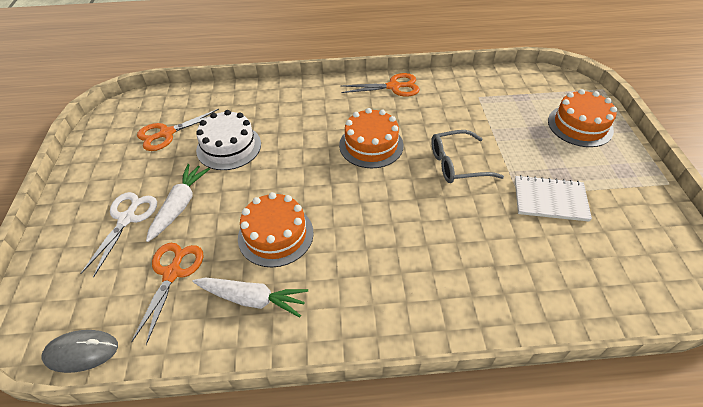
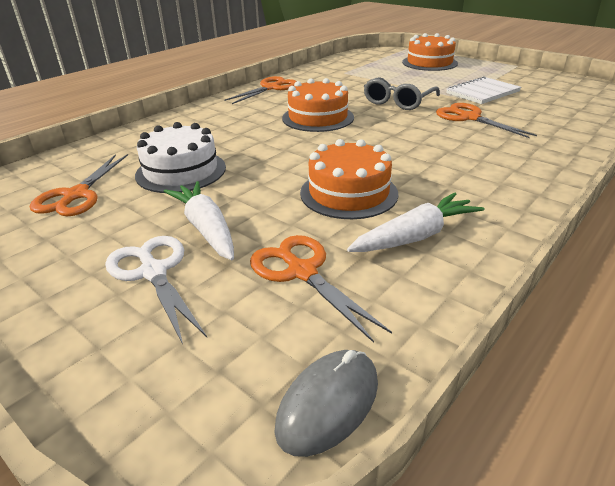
camera: 45 degrees left, 15 degrees down
none -> orange scissors [436,103,537,138]

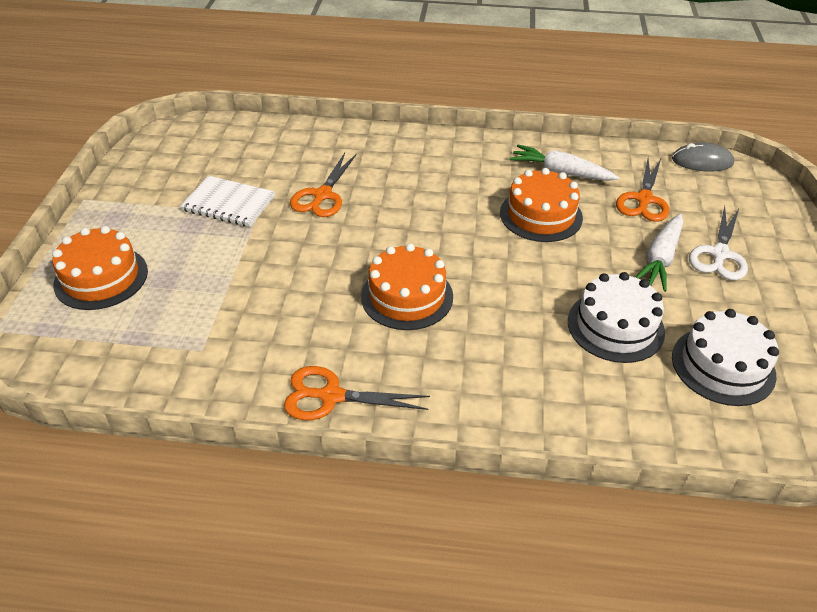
camera: 125 degrees left, 10 degrees up
orange scissors [30,154,128,216] -> white cake [672,309,779,406]
grey glasses [364,77,440,110] -> none

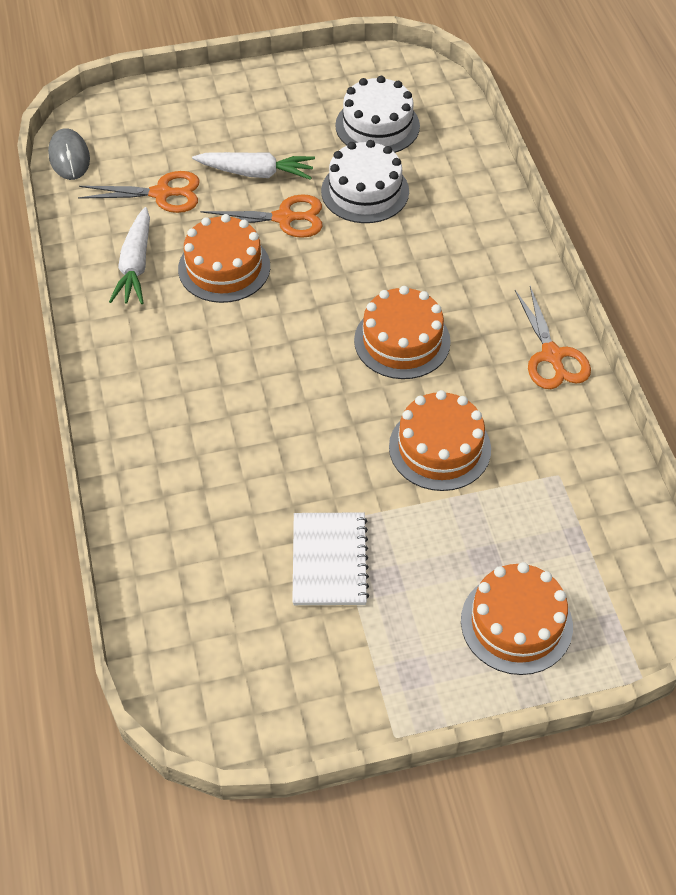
camera: 110 degrees left, 10 degrees up
orange scissors [290,153,357,217] -> orange scissors moved to [200,194,323,238]
white scissors [689,206,748,280] -> none
none -> orange cake [389,390,491,491]

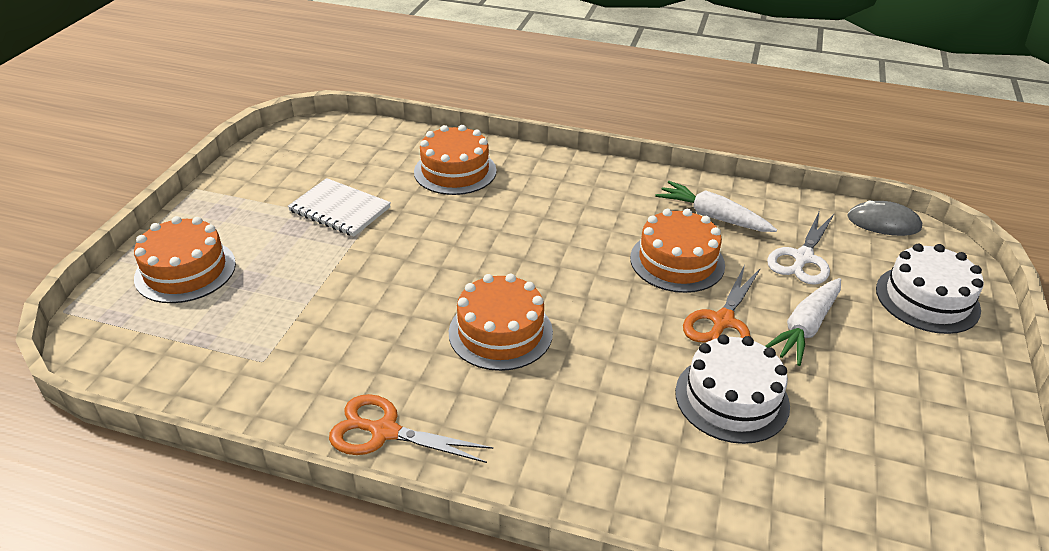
camera: 120 degrees right, 15 degrees down
orange scissors [78,171,200,213] -> white scissors [767,210,835,285]
white cake [335,76,420,153] -> white cake moved to [876,244,984,334]
orange cake [389,390,491,491] -> orange cake moved to [414,125,497,195]

